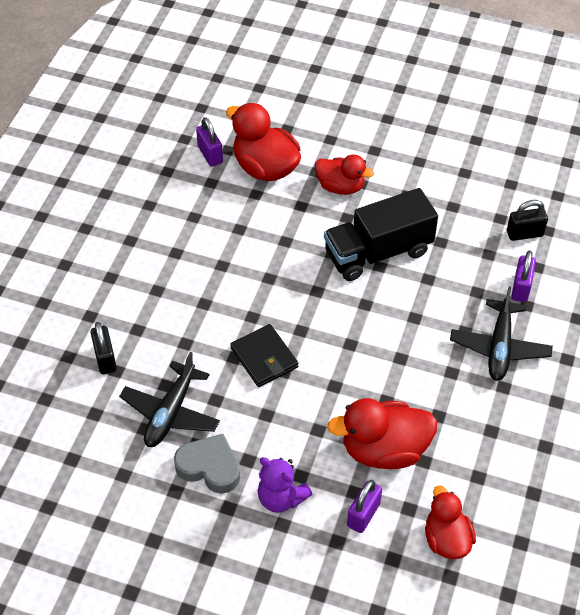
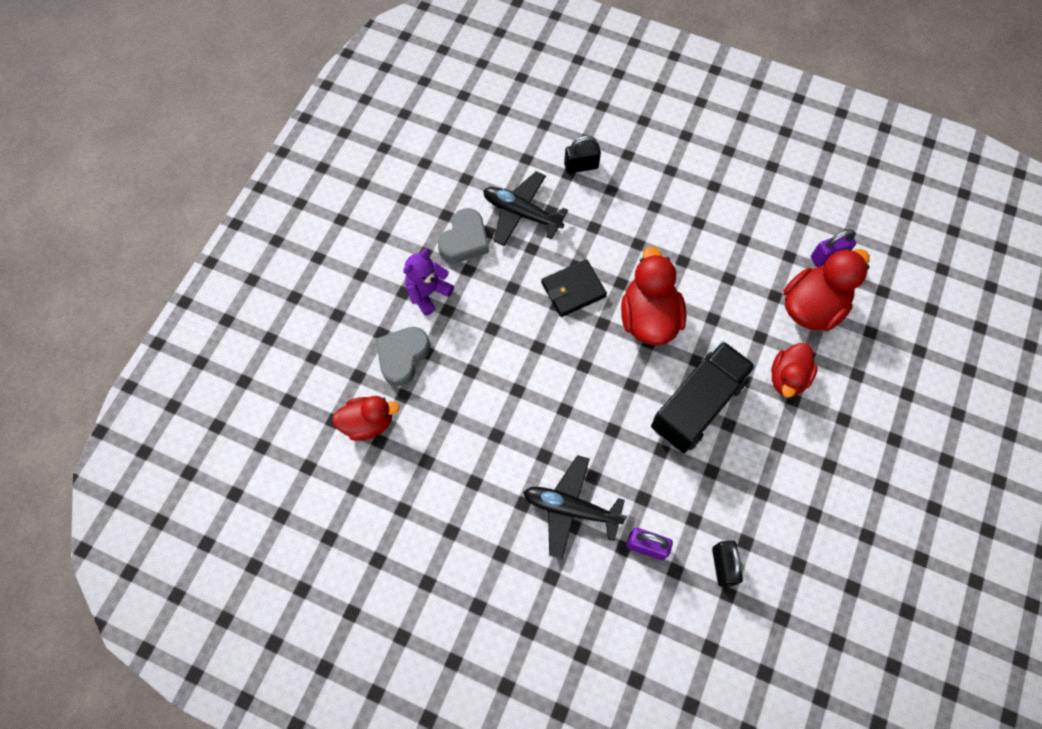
camera: 95 degrees right, 15 degrees up
black truck [324,188,438,281] -> black truck turned 60 degrees clockwise [651,341,756,453]
red duck [327,398,437,469] -> red duck moved to [621,246,686,345]
purple padlock [347,480,382,533] -> grey heart [375,327,430,386]

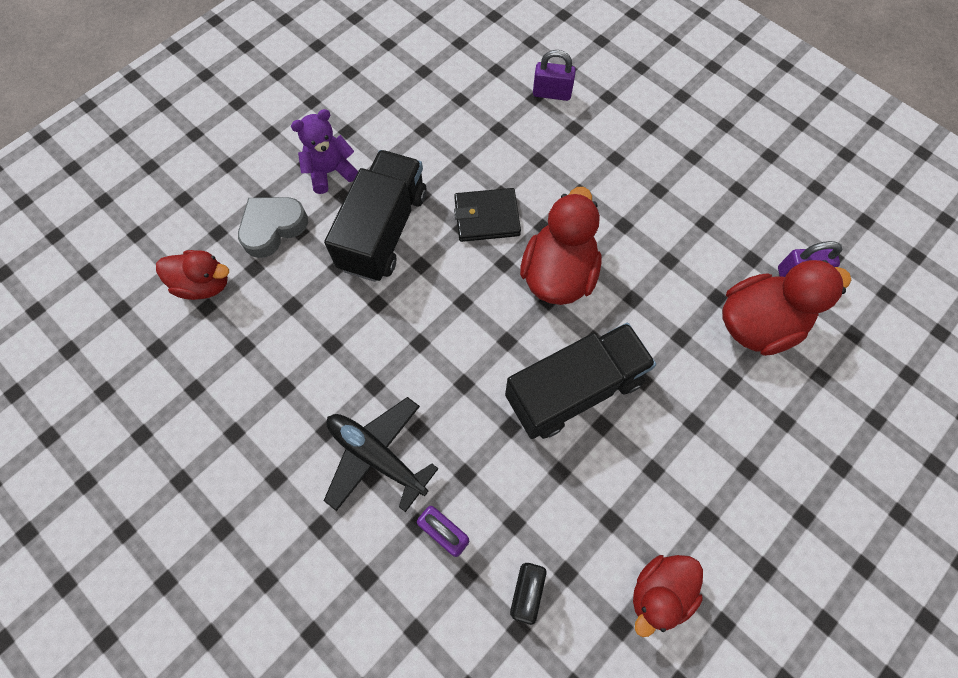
camera: 20 degrees right, 0 degrees up
grey heart [438,208,489,263] -> none
black plane [483,171,568,246] -> none
black padlock [564,135,601,173] -> purple padlock [533,50,576,101]
red duck [771,343,818,398] -> red duck moved to [633,555,703,637]
none -> black truck [324,150,426,282]

